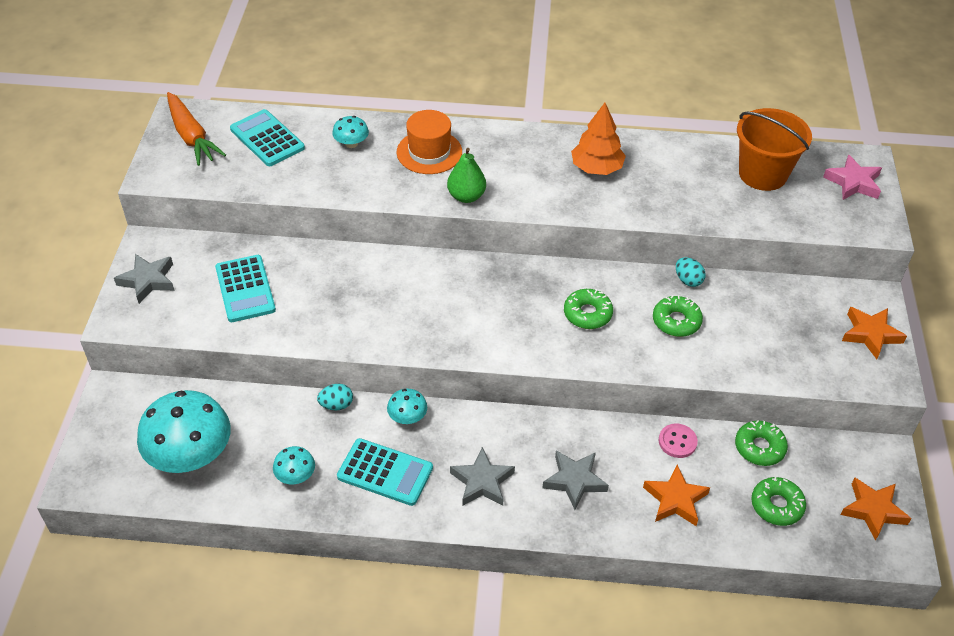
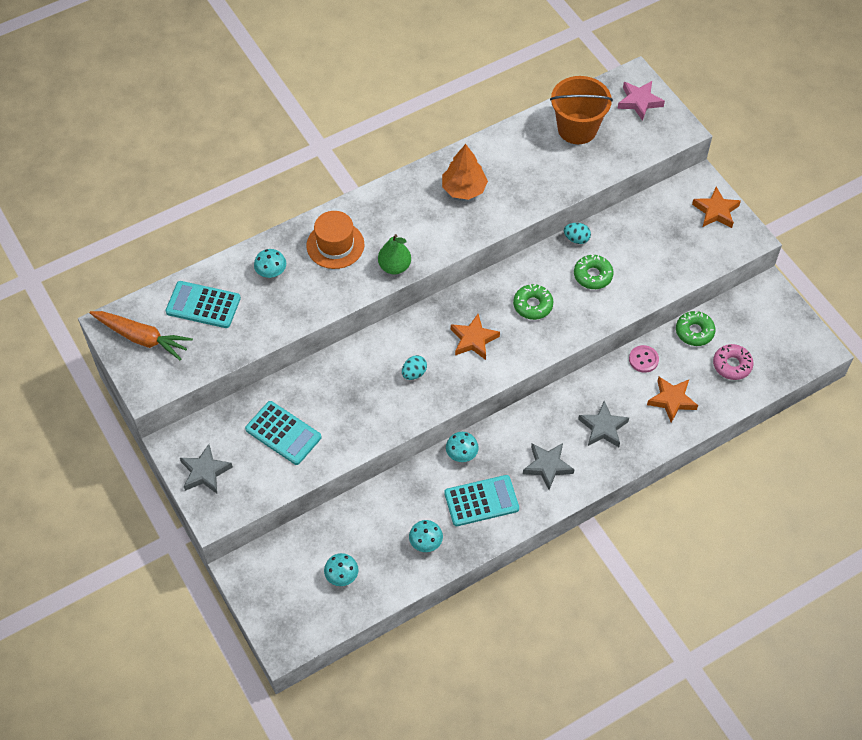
camera: 35 degrees left, 10 degrees up
turquoise mushroom [137,390,231,473] -> turquoise mushroom [324,553,359,586], size x0.46
turquoise egg [317,384,353,410] -> turquoise egg moved to [402,355,427,380]
green donut [751,477,806,526] -> pink donut [713,344,754,380]
orange star [840,478,912,541] -> orange star moved to [451,314,500,360]

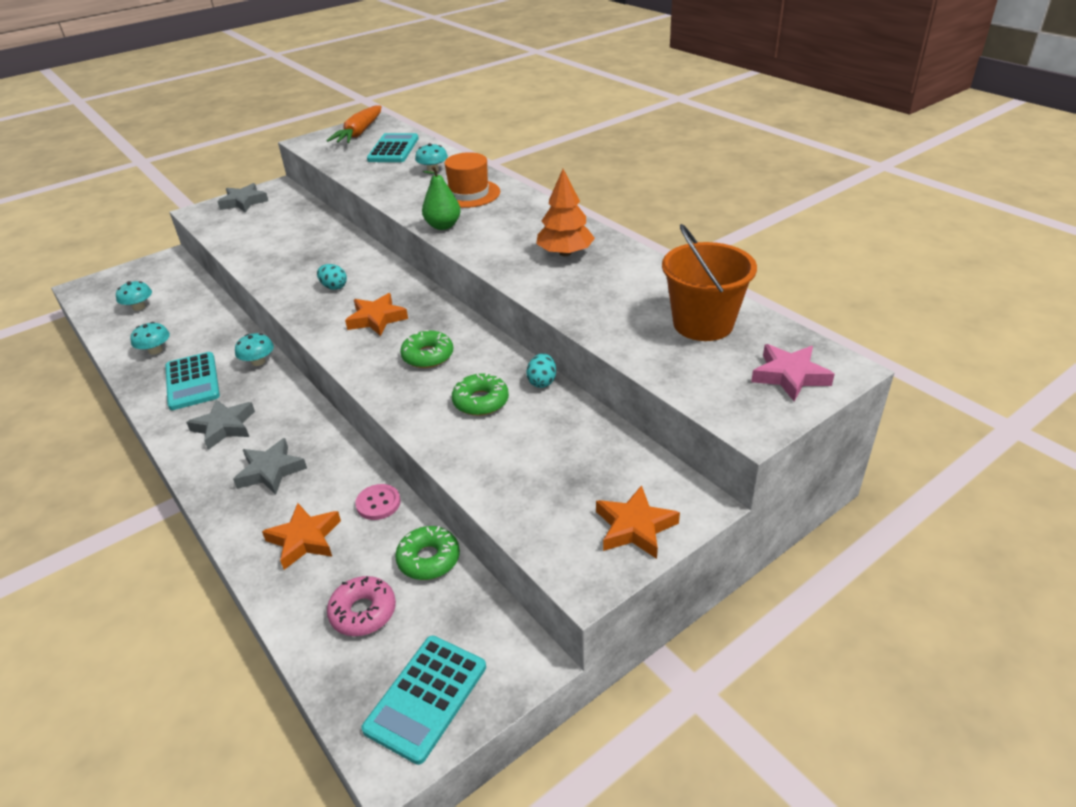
camera: 85 degrees right, 20 degrees down
turquoise calculator [245,401,321,465] -> turquoise calculator moved to [361,636,486,765]

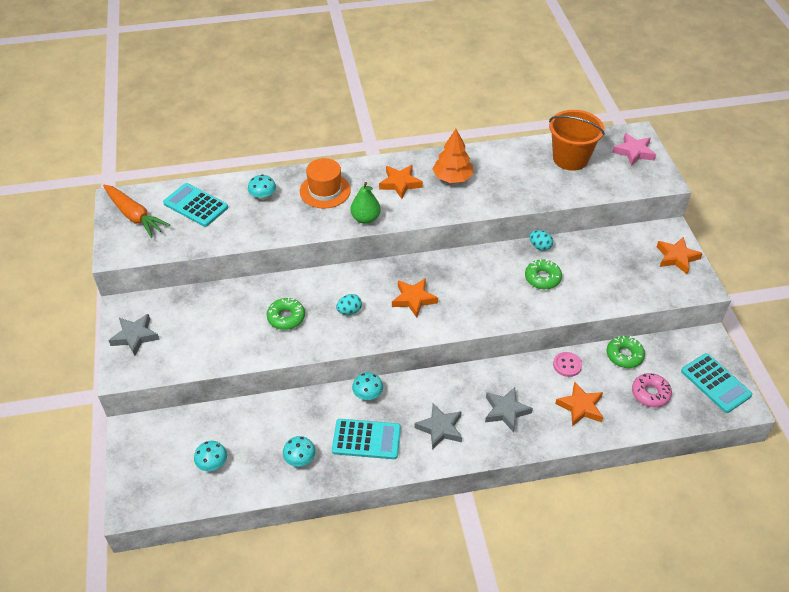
camera: 65 degrees left, 10 degrees up
green donut [400,330,453,368] -> green donut moved to [267,297,305,330]
none -> orange star [379,165,423,199]

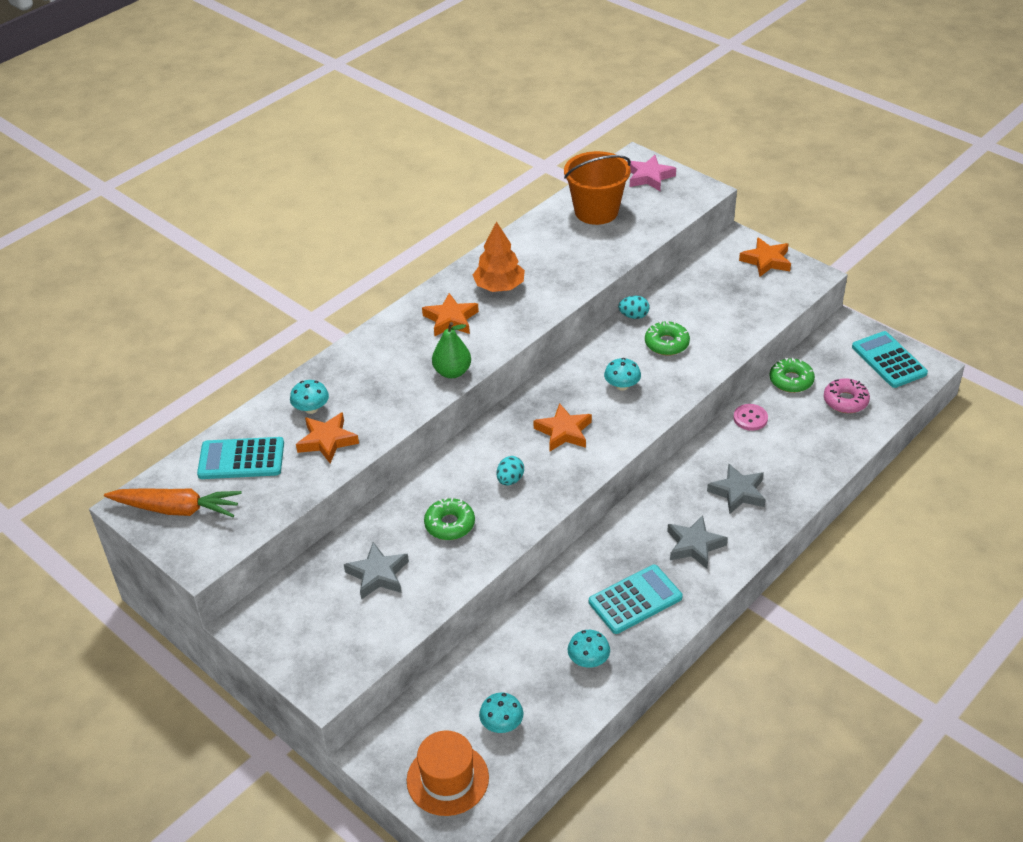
camera: 35 degrees left, 5 degrees down
grey star [108,314,160,356] -> grey star moved to [344,542,409,599]
orange hat [300,158,351,209] -> orange hat moved to [407,731,489,816]
turquoise mushroom [352,372,383,400] -> turquoise mushroom moved to [604,358,641,390]
orange star [555,382,603,426] -> orange star moved to [296,412,359,463]
turquoise calculator [681,353,752,413] -> turquoise calculator turned 135 degrees counterclockwise [852,331,928,388]

